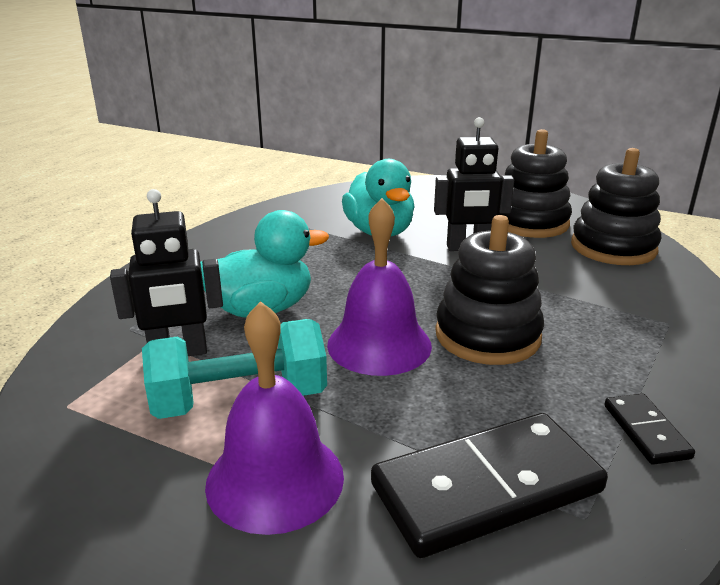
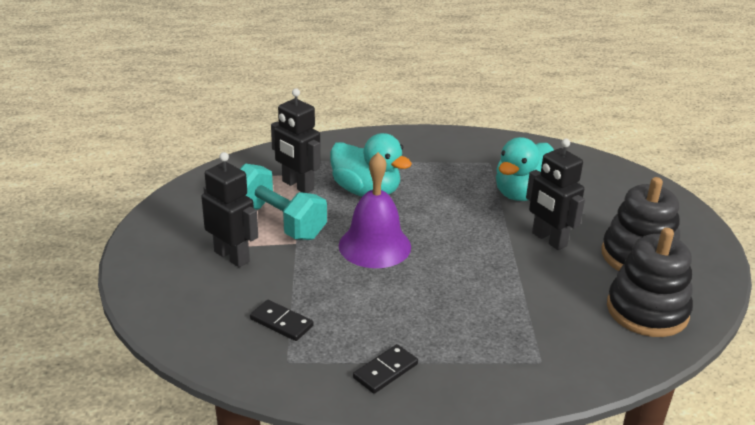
camera: 55 degrees right, 5 degrees up
purple bell [205,301,344,535] -> black robot [201,152,258,267]
black domino [371,413,608,558] -> black domino [250,300,314,341], size x0.48
black stacking toy [435,215,544,365] -> none

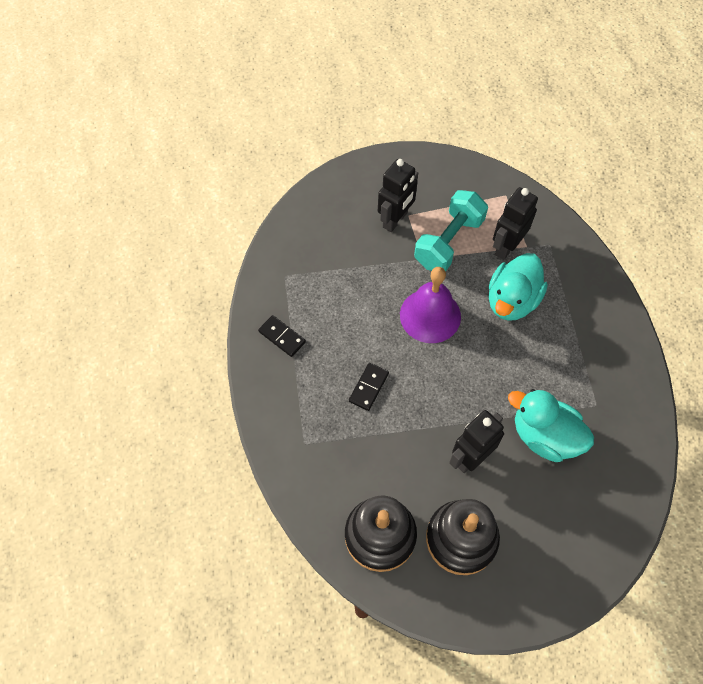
camera: 85 degrees right, 30 degrees up
black domino [250,300,314,341] -> black domino moved to [349,363,389,411]

